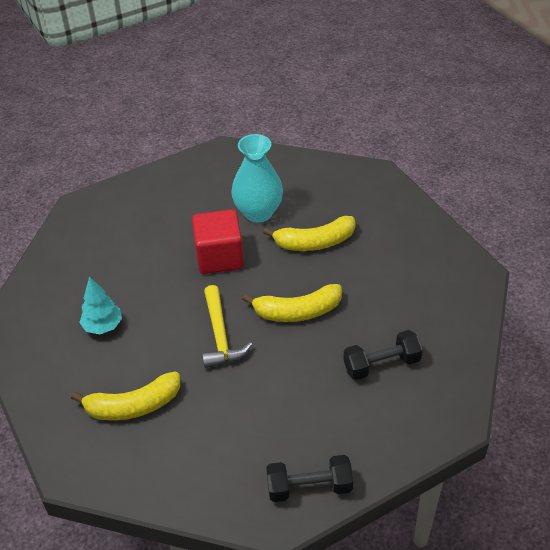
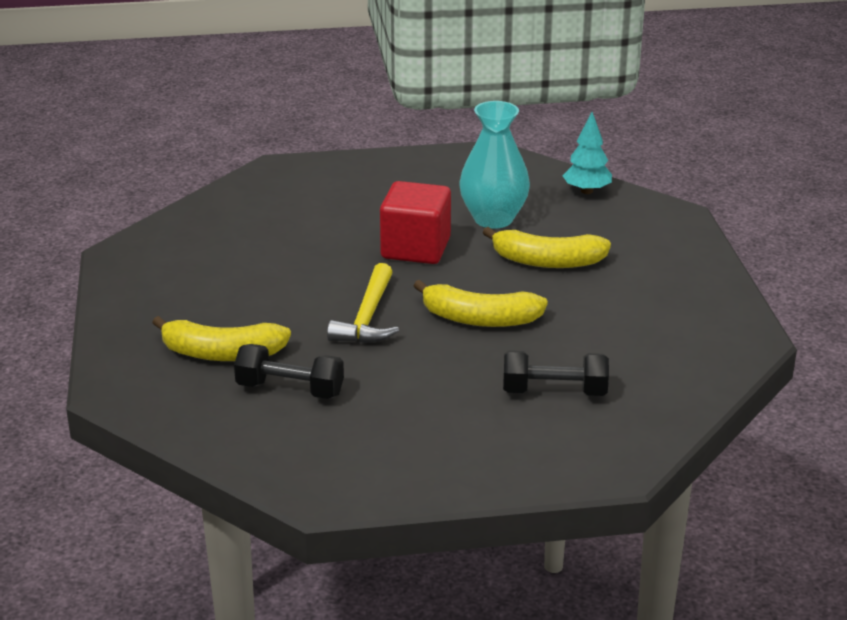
camera: 20 degrees right, 15 degrees down
turquoise tree [79,276,122,334] -> turquoise tree moved to [563,112,612,194]
black dumbbell [266,455,353,502] -> black dumbbell moved to [234,344,344,399]

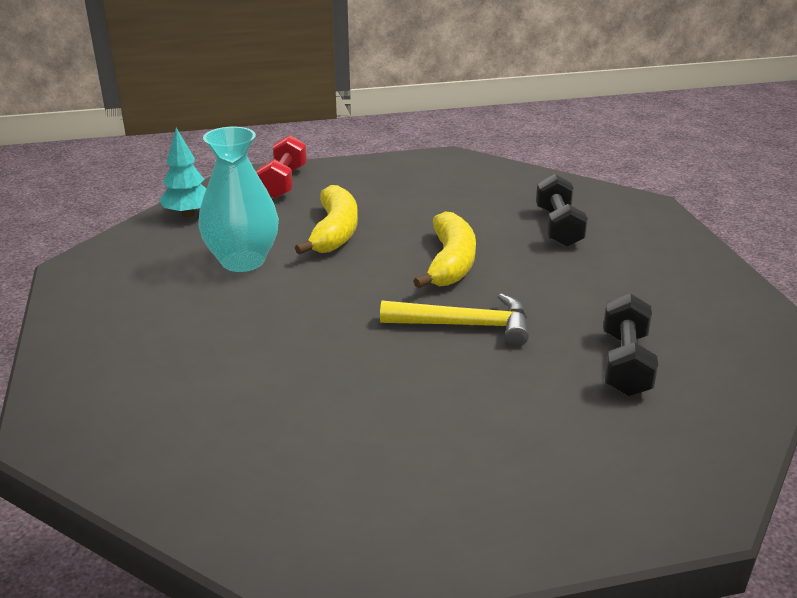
camera: 95 degrees left, 0 degrees up
yellow banana [152,316,291,361] -> none
red cube [380,181,451,264] -> none
none -> red dumbbell [256,135,307,199]

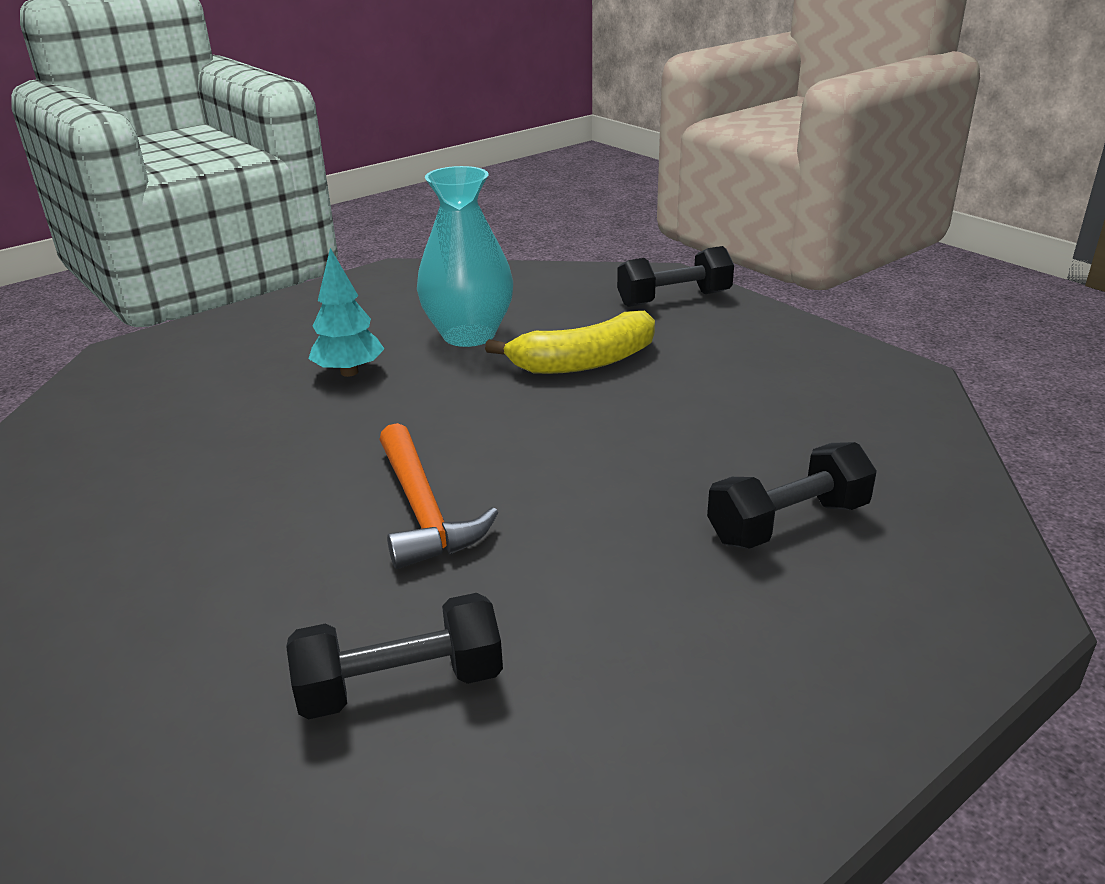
camera: 65 degrees right, 0 degrees up
turquoise tree [159,128,206,217] -> turquoise tree moved to [308,248,384,377]
red dumbbell [256,135,307,199] -> black dumbbell [617,246,734,307]
yellow hammer [380,293,529,346] -> orange hammer [379,423,498,569]
yellow banana [413,211,476,288] -> none

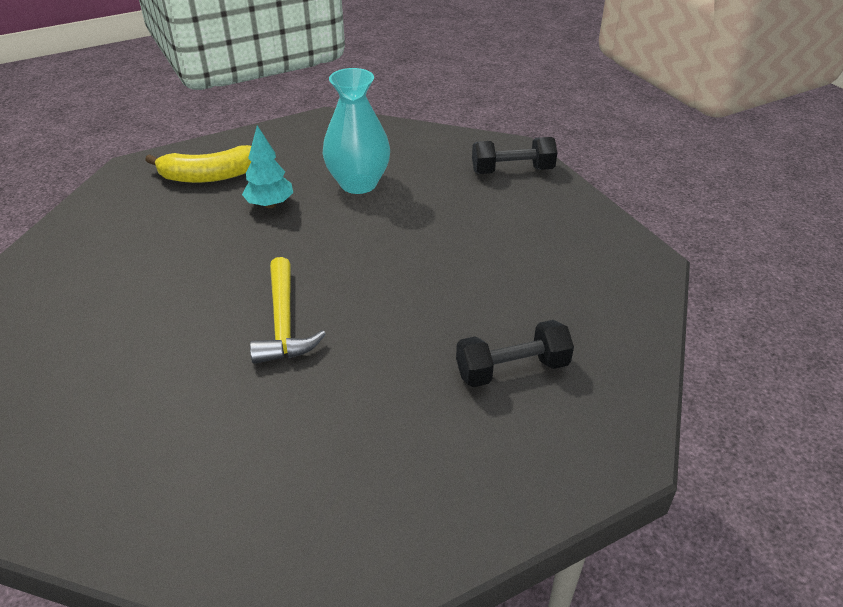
camera: 10 degrees right, 10 degrees up
black dumbbell [286,593,503,719] -> none
orange hammer [379,423,498,569] -> yellow hammer [250,257,326,364]
yellow banana [485,311,655,374] -> yellow banana moved to [145,145,251,183]

